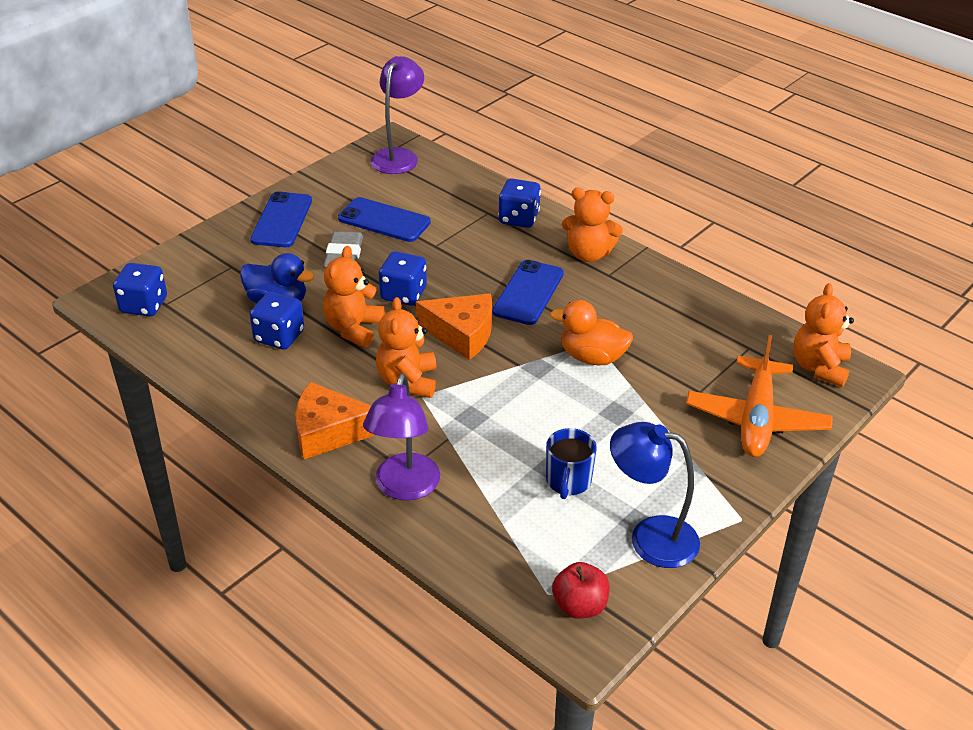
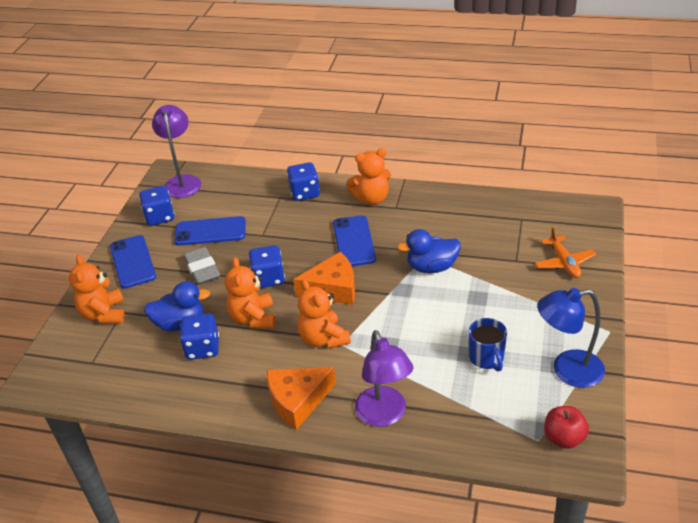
camera: 25 degrees left, 0 degrees up
blue dice [113,263,167,317] -> blue dice moved to [139,186,174,226]
orange duck [550,300,633,365] -> blue duck [397,229,461,273]
orange plane [686,335,833,457] -> orange plane [535,227,596,278], size x0.61
orange teddy bear [793,283,854,387] -> orange teddy bear moved to [69,254,125,324]

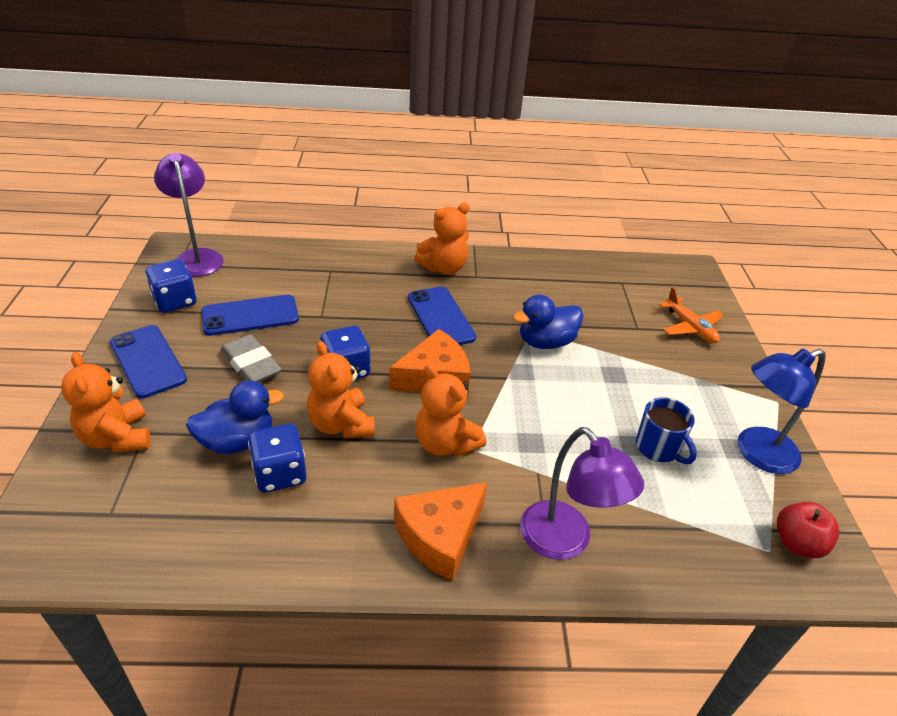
camera: 20 degrees left, 0 degrees up
blue dice [287,162,320,201] -> none

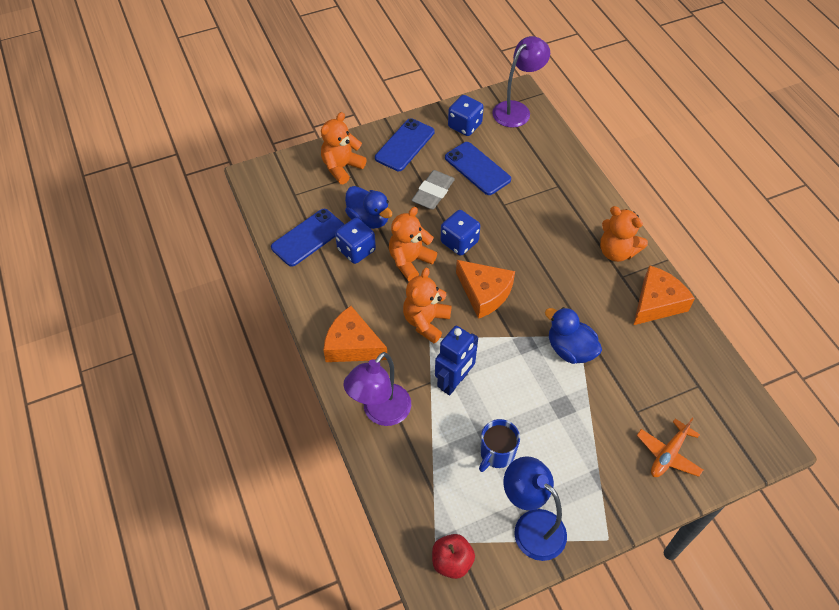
camera: 70 degrees right, 15 degrees up
blue phone [408,287,476,345] -> blue phone moved to [271,209,345,267]
none -> blue robot [435,326,478,395]
none -> orange cheese [634,265,695,325]

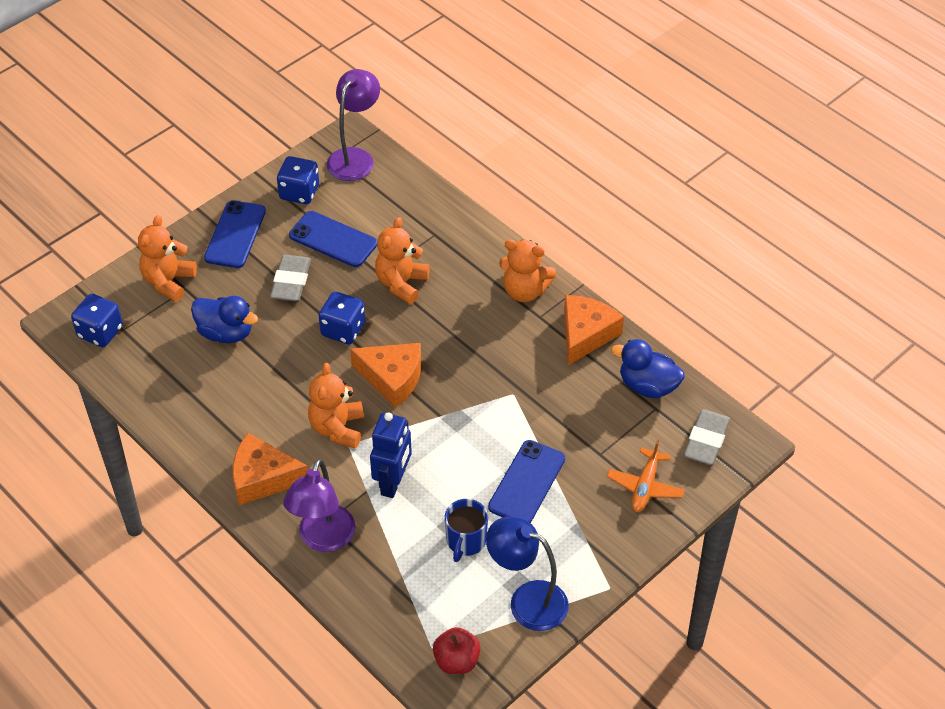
camera: 20 degrees left, 5 degrees down
blue phone [271,209,345,267] -> blue phone moved to [488,440,565,523]
blue dice [335,218,376,264] -> blue dice moved to [71,294,123,347]
orange teddy bear [389,207,437,281] -> orange teddy bear moved to [375,217,430,304]
blue duck [545,307,602,364] -> blue duck moved to [611,339,685,398]
none -> grey eraser [684,409,730,465]

